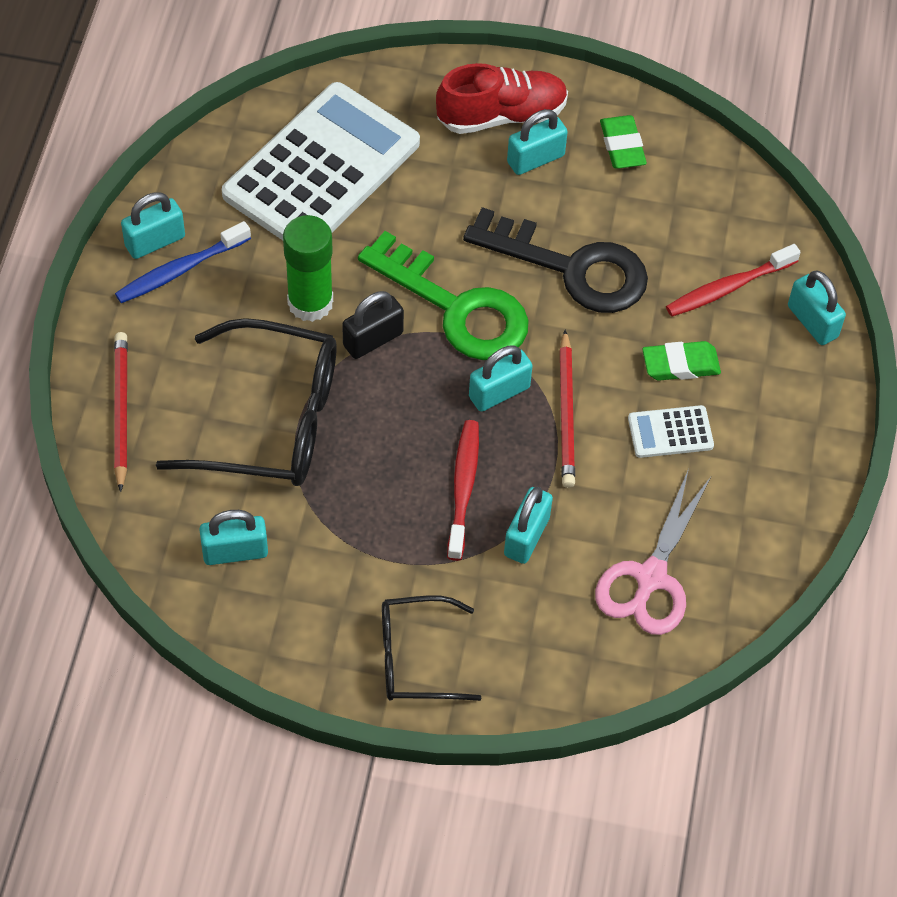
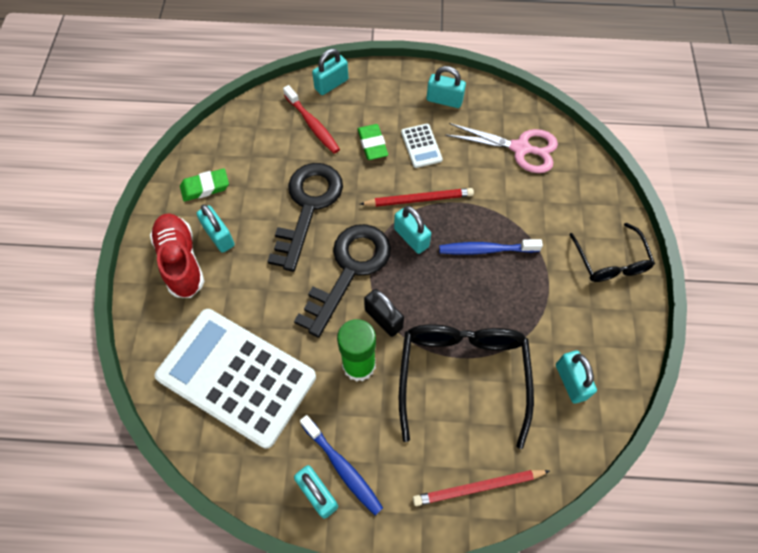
camera: 95 degrees left, 5 degrees up
green key [358,231,529,360] -> black key [294,224,391,338]
red toothbrush [447,420,479,561] -> blue toothbrush [439,239,543,255]
turquoise padlock [504,487,553,564] -> turquoise padlock moved to [427,66,466,108]

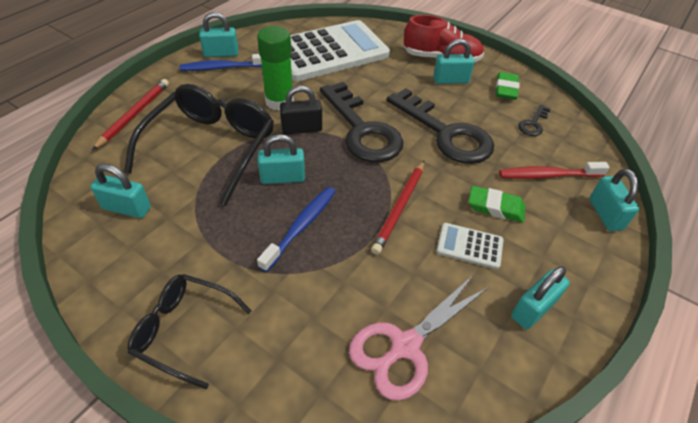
camera: 120 degrees right, 15 degrees down
turquoise padlock [394,206,431,254] -> turquoise padlock moved to [258,134,305,184]
black glasses [399,324,534,449] -> black glasses turned 105 degrees counterclockwise [124,84,274,206]
none -> black key [518,105,551,136]

